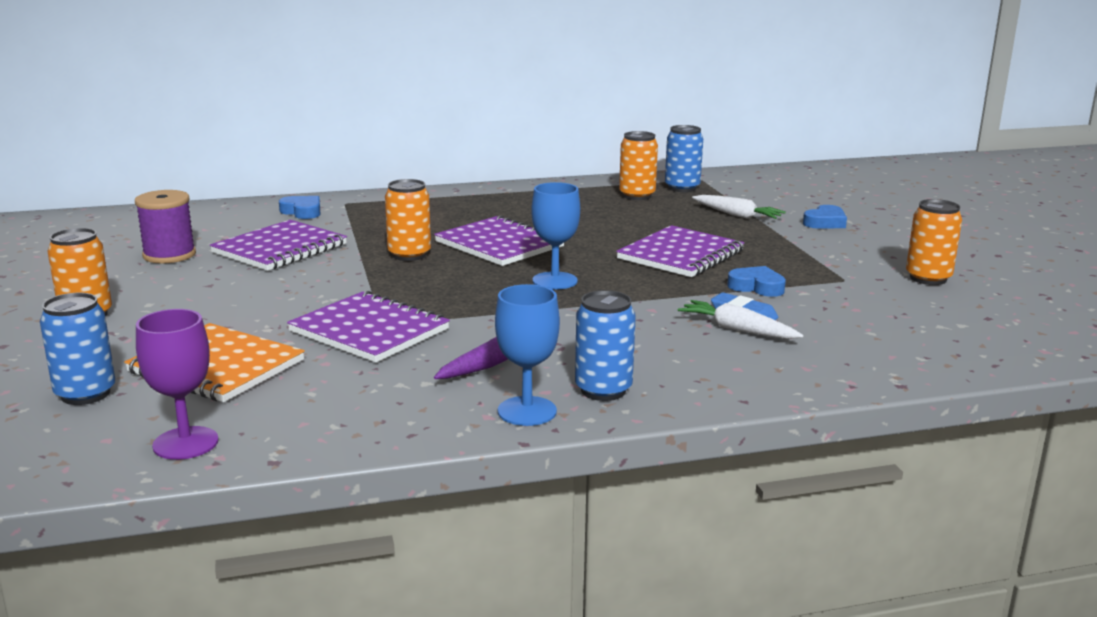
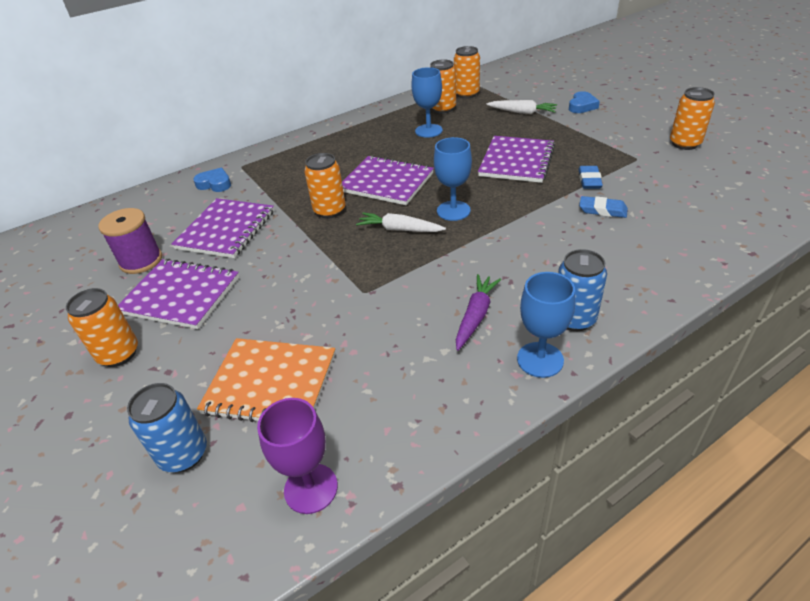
camera: 15 degrees left, 20 degrees up
purple notebook [287,291,450,362] -> purple notebook moved to [118,259,239,329]
blue can [665,125,703,192] -> orange can [454,46,480,99]
white carrot [678,300,804,339] -> white carrot moved to [356,213,446,232]
blue heart [727,266,786,297] -> blue eraser [578,166,603,189]
none -> blue goblet [411,67,443,138]

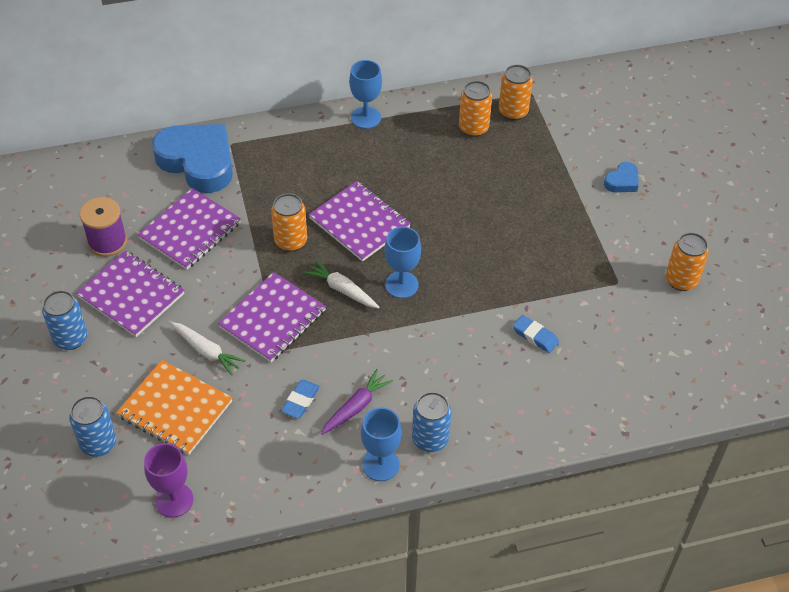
camera: 15 degrees right, 10 degrees up
orange can [66,288,138,367] -> blue can [42,290,87,350]
blue heart [193,168,231,192] -> blue heart [152,124,233,193], size x2.28
blue goblet [411,67,443,138] -> blue goblet moved to [349,60,382,129]
purple notebook [478,136,555,183] -> purple notebook moved to [218,272,326,362]
white carrot [486,100,557,114] -> white carrot moved to [171,322,246,376]
blue eraser [578,166,603,189] -> blue eraser moved to [281,380,320,418]

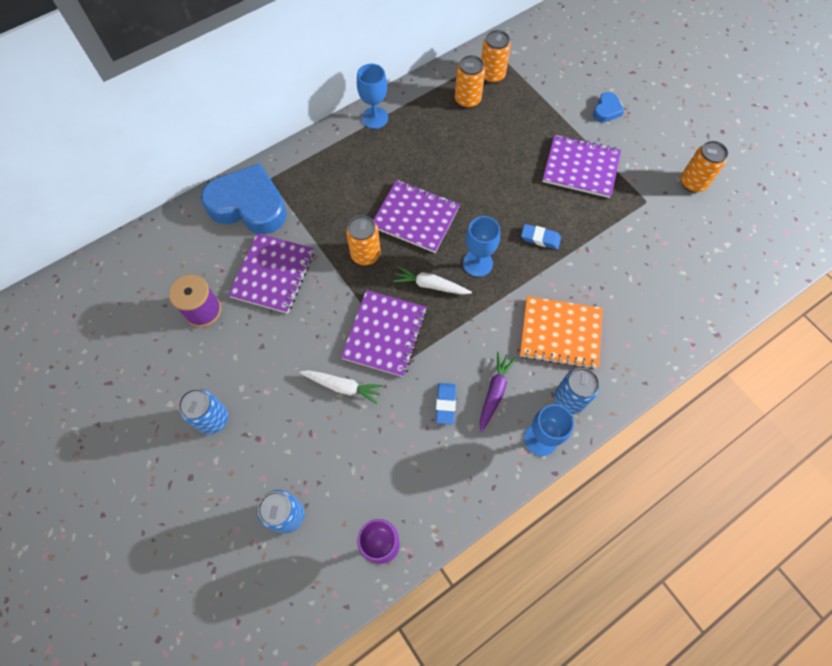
camera: 20 degrees left, 15 degrees up
purple notebook [76,251,185,337] -> purple notebook moved to [542,134,621,198]
orange notebook [116,360,232,455] -> orange notebook moved to [520,296,603,369]
blue eraser [513,315,559,353] -> blue eraser moved to [521,224,561,249]

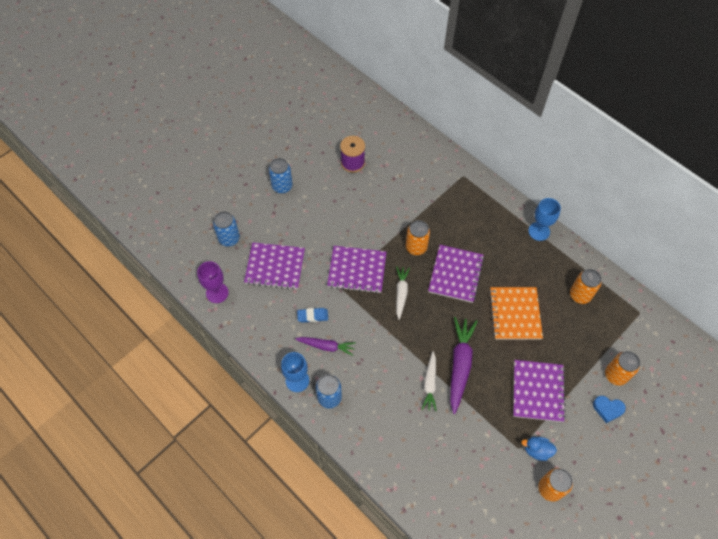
camera: 80 degrees right, 5 degrees down
blue heart [201,163,287,234] -> none
purple notebook [228,233,314,314] -> purple notebook moved to [244,242,305,290]
white carrot [299,370,383,404] -> white carrot moved to [421,351,437,411]
blue goblet [463,216,500,277] -> none
orange can [481,30,511,84] -> orange can moved to [605,351,640,386]
orange notebook [520,296,603,369] -> orange notebook moved to [489,287,543,340]
blue eraser [521,224,561,249] -> purple carrot [450,317,478,414]
none -> blue duck [521,437,557,461]

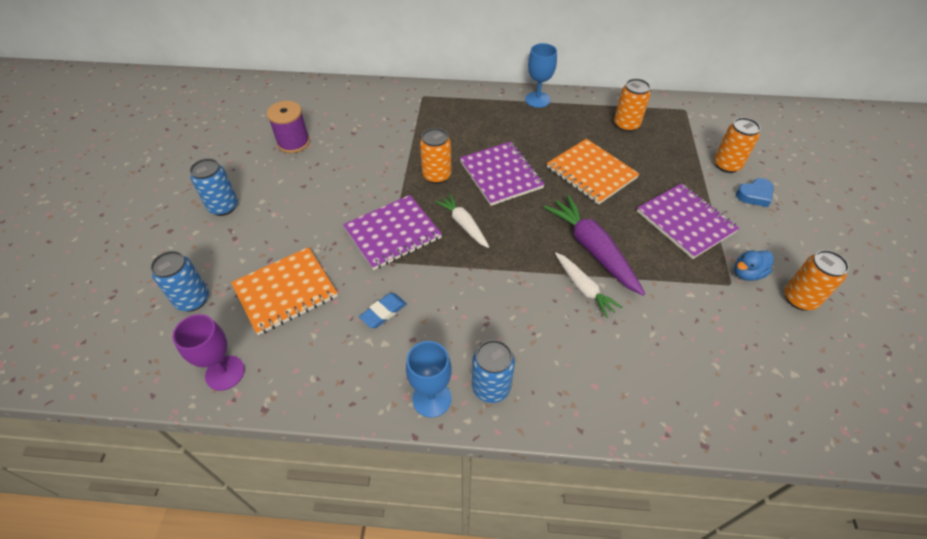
camera: 40 degrees left, 10 degrees down
purple notebook [244,242,305,290] -> orange notebook [231,247,338,335]
purple carrot [295,337,356,356] -> none

